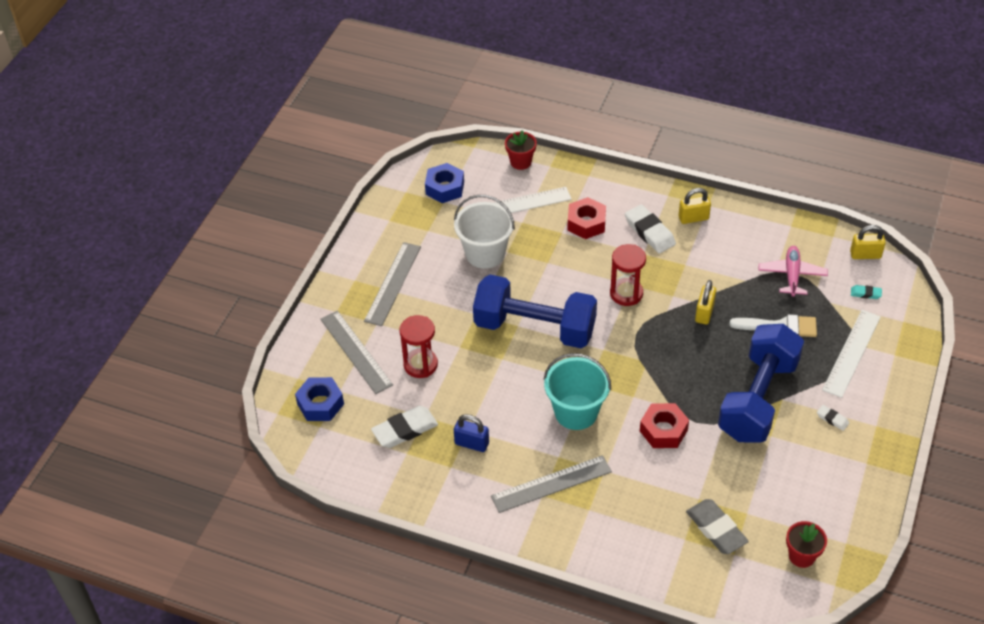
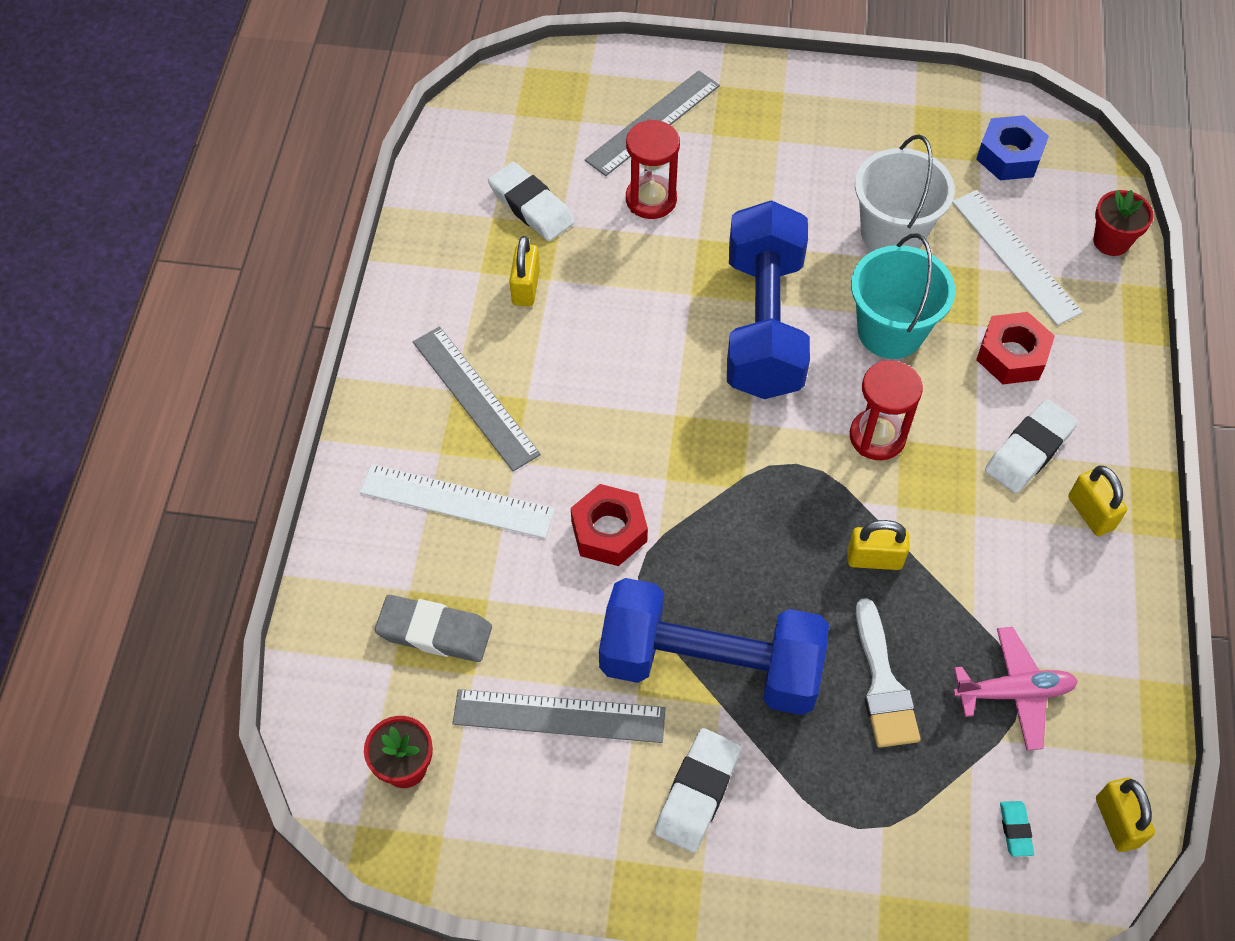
camera: 75 degrees right, 10 degrees up
blue nut [295,377,344,421] -> none
grey ruler [364,242,421,326] -> grey ruler moved to [453,689,666,743]
blue padlock [454,414,489,452] -> yellow padlock [509,236,540,307]
turquoise bucket [544,353,611,430] -> turquoise bucket moved to [851,233,955,359]
grey eraser [686,499,749,554] -> grey eraser turned 60 degrees clockwise [375,595,492,662]
white eraser [817,405,849,431] -> white eraser [654,728,741,853], size x2.02
white ruler [822,310,881,398] -> white ruler moved to [360,464,555,539]

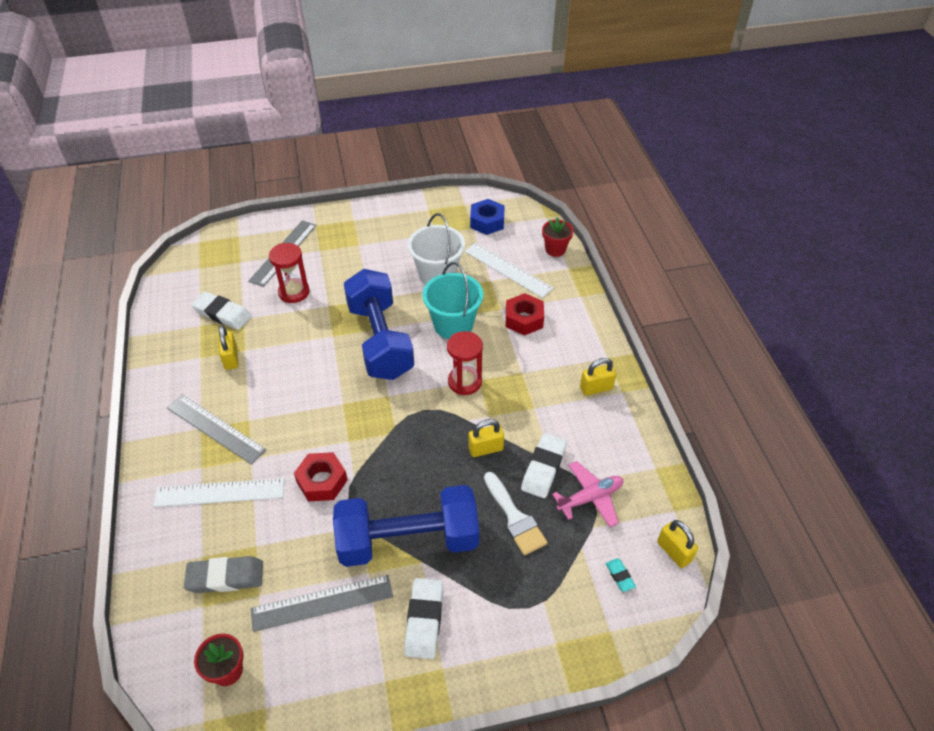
camera: 20 degrees left, 10 degrees down
white eraser [985,399,1078,493] -> white eraser moved to [521,433,567,498]
yellow padlock [1069,466,1127,537] -> yellow padlock turned 60 degrees counterclockwise [580,358,616,396]

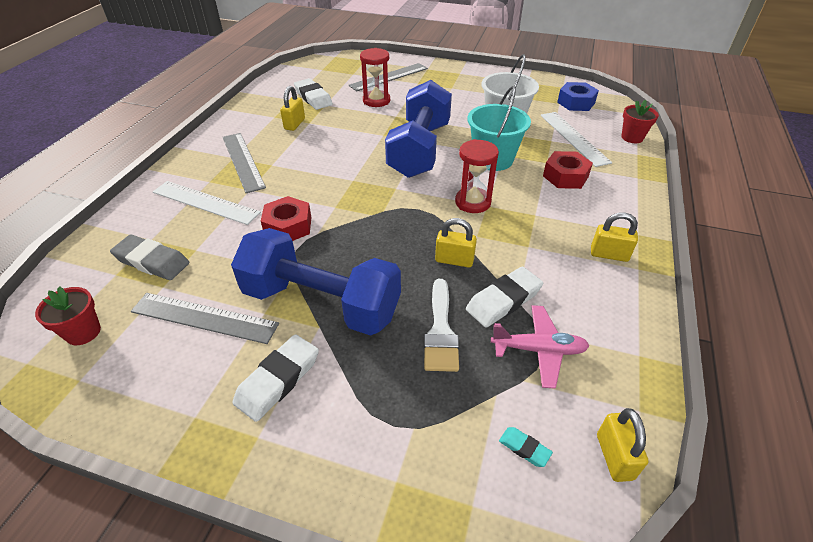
camera: 30 degrees right, 5 degrees down
turquoise eraser [606,558,636,592] -> turquoise eraser turned 60 degrees counterclockwise [499,427,553,467]

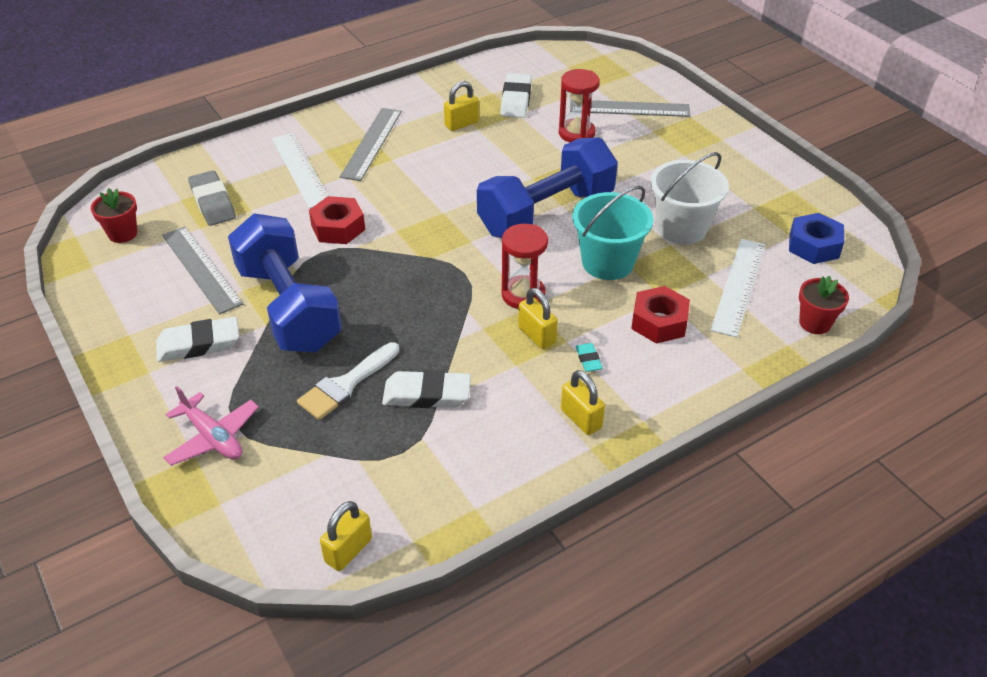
camera: 40 degrees right, 0 degrees up
yellow padlock [435,218,477,268] -> yellow padlock moved to [518,288,558,349]
pink plane [491,305,589,389] -> pink plane moved to [163,386,259,466]
turquoise eraser [499,427,553,467] -> turquoise eraser moved to [576,343,603,372]

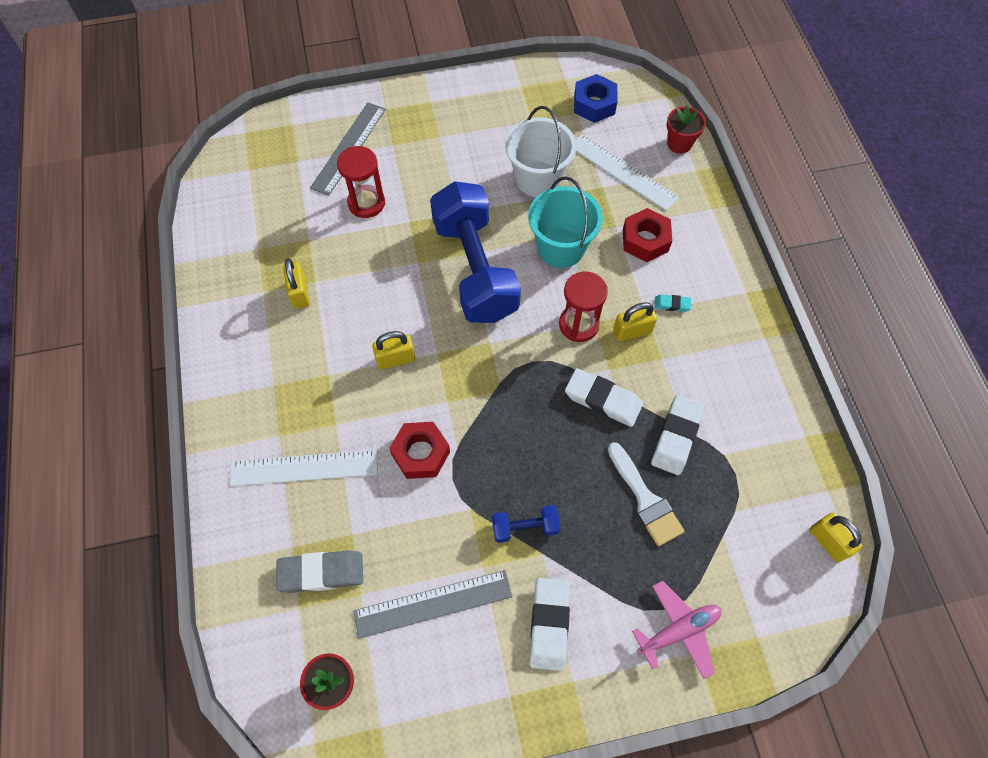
camera: 70 degrees left, 20 degrees up
blue dumbbell [228,213,342,352] -> blue dumbbell [492,505,560,543], size x0.42
grey ruler [340,108,402,181] -> none
white eraser [500,73,532,118] -> white eraser moved to [565,368,643,427]
yellow padlock [561,370,605,435] -> yellow padlock moved to [372,331,415,369]

